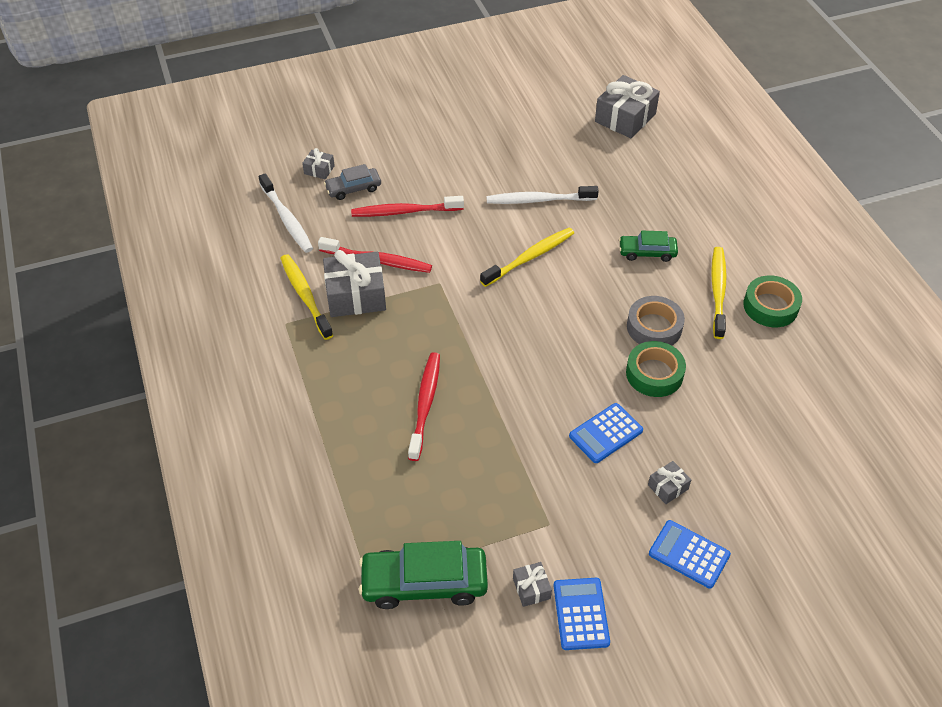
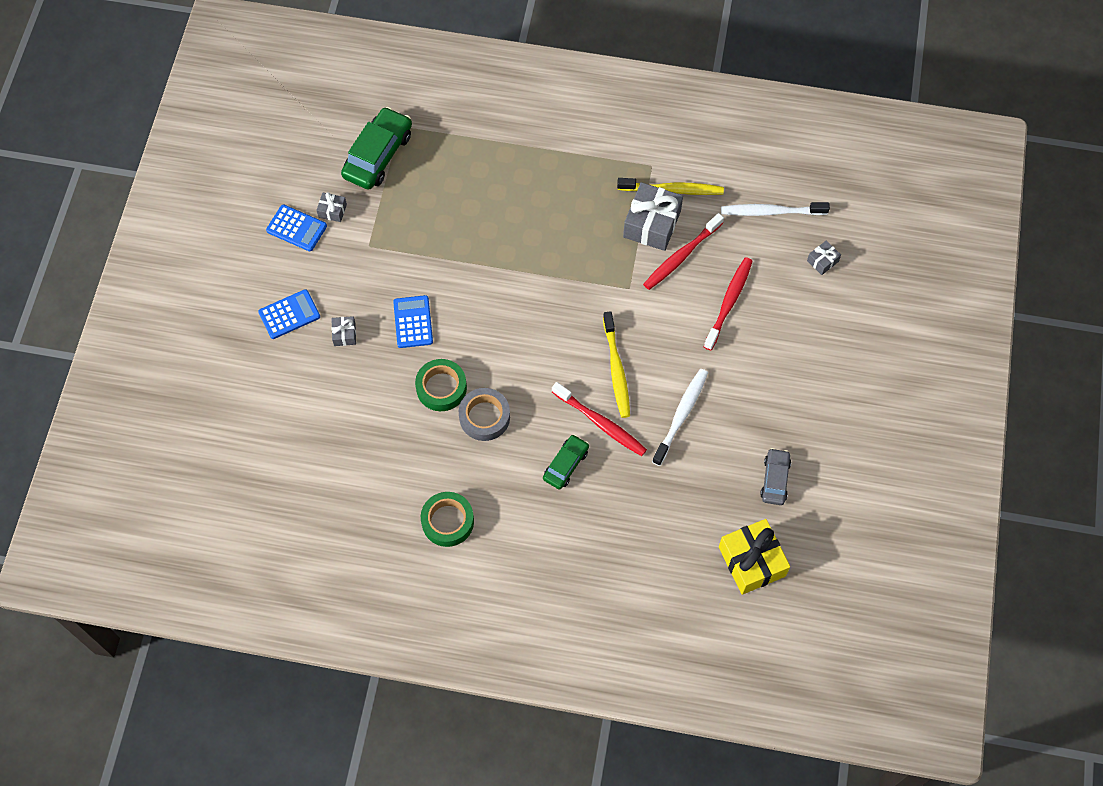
camera: 120 degrees right, 15 degrees up
grey car [324,164,381,200] -> grey car moved to [760,448,791,505]
red toothbrush [408,352,440,461] -> red toothbrush moved to [552,382,647,456]
grey gift [595,75,660,138] -> yellow gift [719,519,790,595]
yellow toothbrush [711,247,727,339] -> none

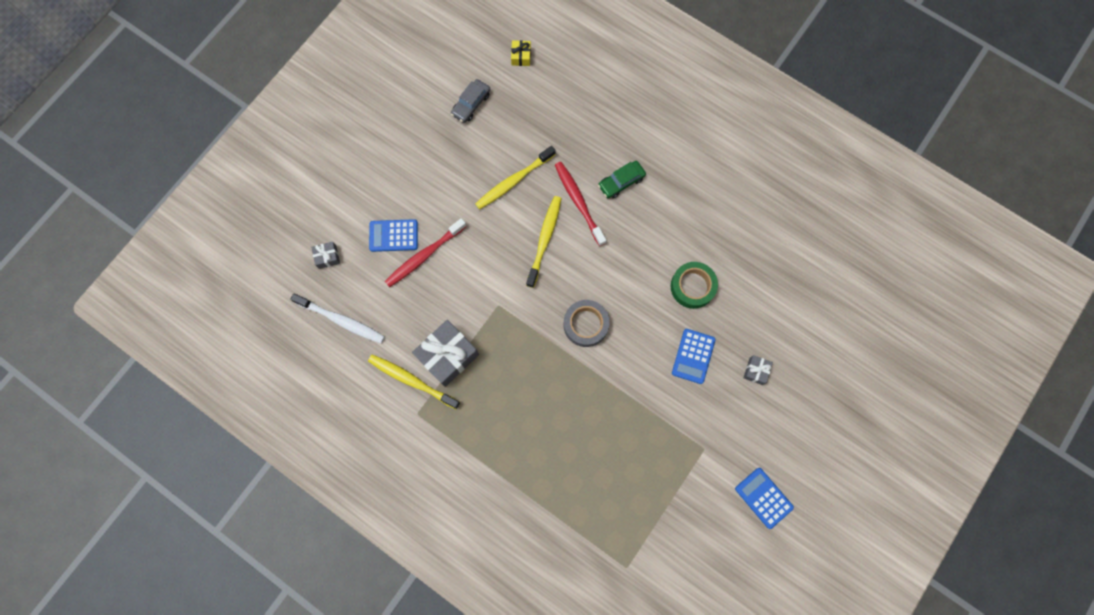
camera: 155 degrees left, 10 degrees up
blue calculator [258,289,320,339] -> blue calculator moved to [369,219,418,252]
grey gift [316,192,347,222] -> none
green car [341,107,412,190] -> none
green tape [421,492,474,547] -> none
grey tape [459,388,510,441] -> grey tape moved to [564,300,610,347]
red toothbrush [643,213,724,290] -> none
white toothbrush [652,369,708,466] -> yellow toothbrush [475,146,556,210]
yellow gift [719,519,790,595] -> yellow gift [511,40,531,66], size x0.48

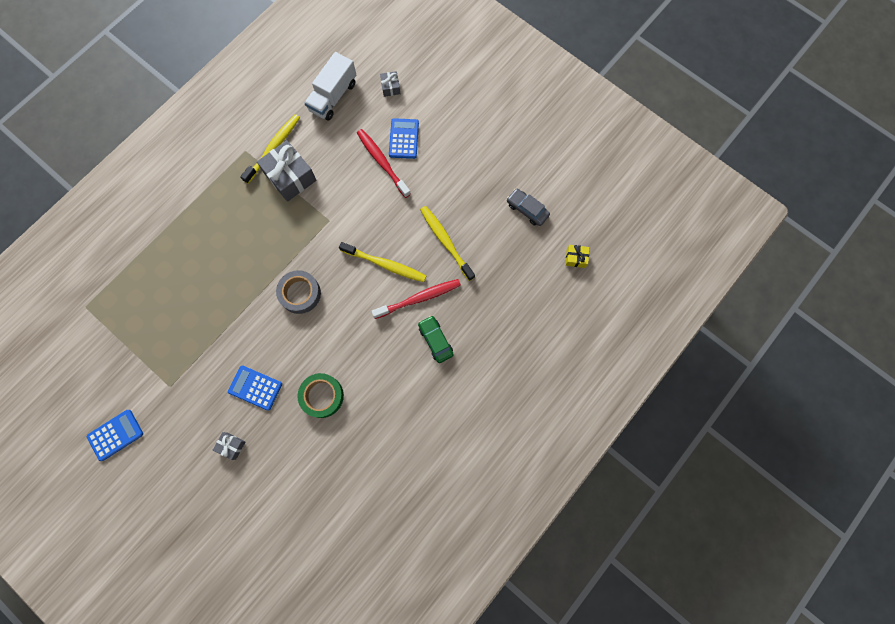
camera: 95 degrees right, 0 degrees up
white toothbrush [290,293,385,344] -> white truck [304,52,356,121]

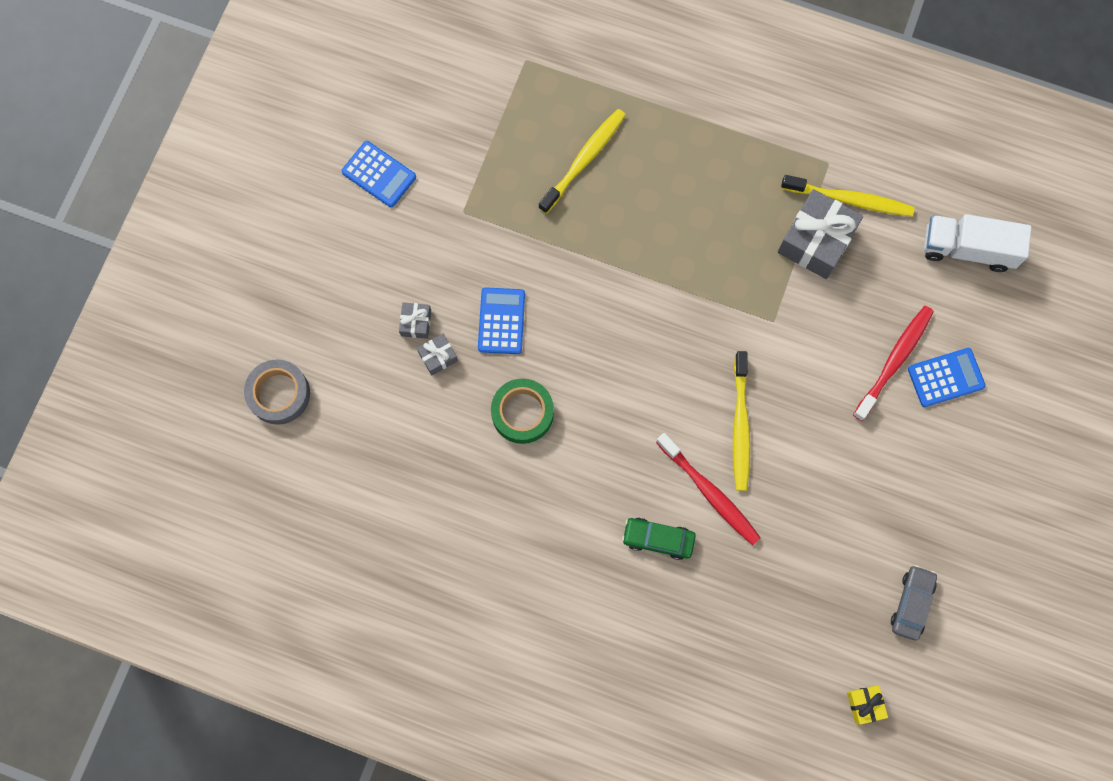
camera: 70 degrees right, 0 degrees up
grey tape [276,270,321,314] -> grey tape moved to [244,359,310,425]
grey gift [380,71,400,97] -> grey gift moved to [417,334,458,376]
green car [418,316,454,363] -> green car turned 120 degrees counterclockwise [622,518,696,560]
yellow toothbrush [420,206,475,281] -> yellow toothbrush moved to [538,109,626,214]

